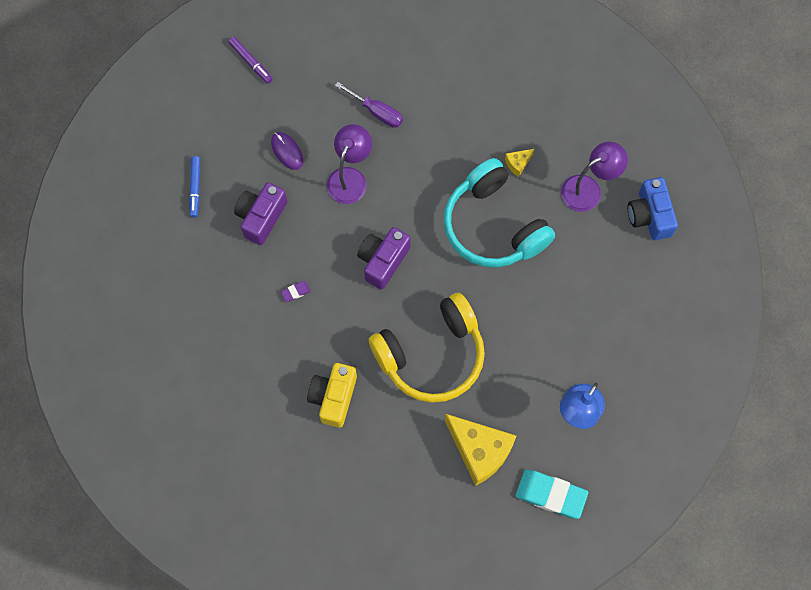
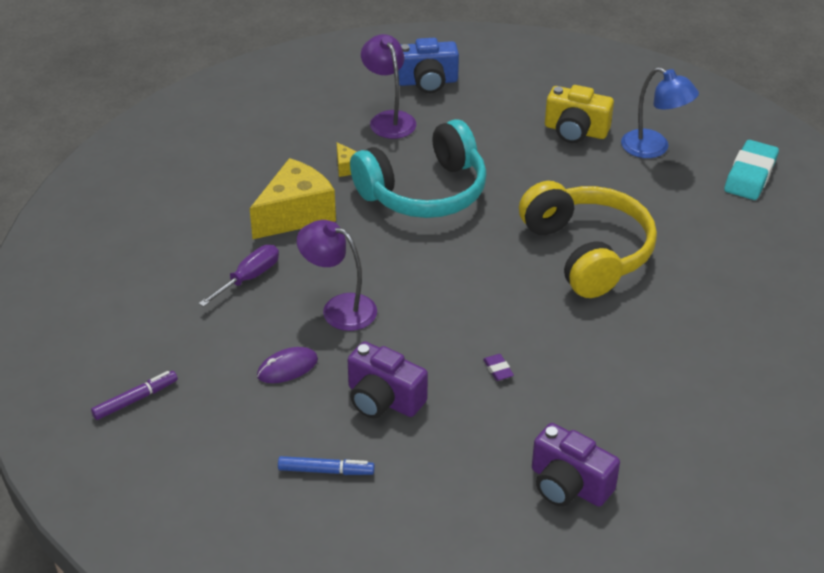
camera: 85 degrees left, 30 degrees down
yellow camera [307,363,357,428] -> yellow camera moved to [545,85,614,143]
purple camera [357,227,411,290] -> purple camera moved to [532,423,620,507]
yellow cheese [445,414,516,486] -> yellow cheese moved to [250,158,336,239]

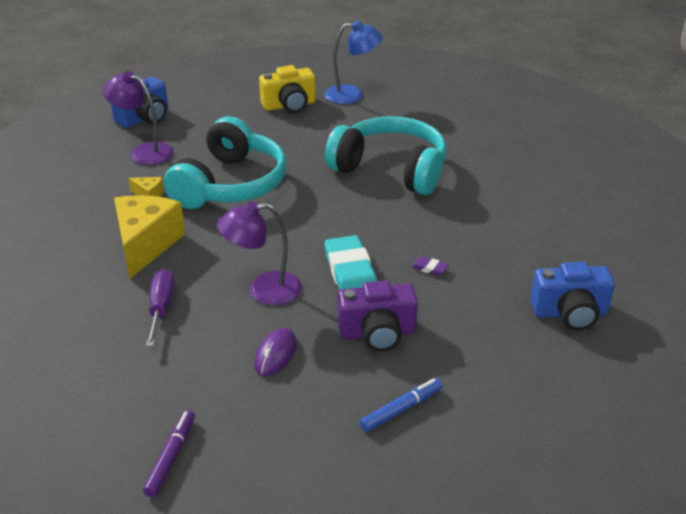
camera: 40 degrees left, 5 degrees down
yellow headphones [519,181,657,298] -> turquoise headphones [325,116,446,195]
purple camera [532,423,620,507] -> blue camera [530,262,615,330]
turquoise eraser [724,140,779,200] -> turquoise eraser moved to [325,235,377,290]

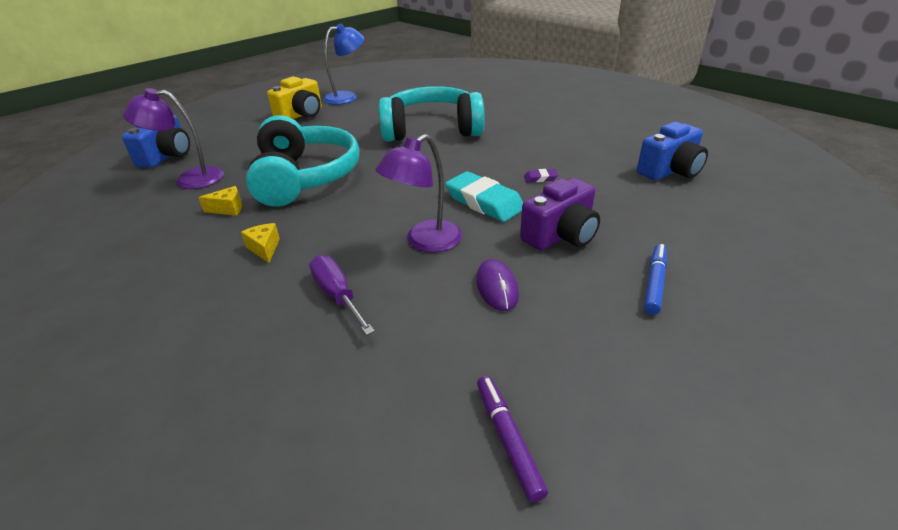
camera: 30 degrees left, 0 degrees up
yellow cheese [114,195,185,279] -> yellow cheese [241,223,280,263], size x0.43

